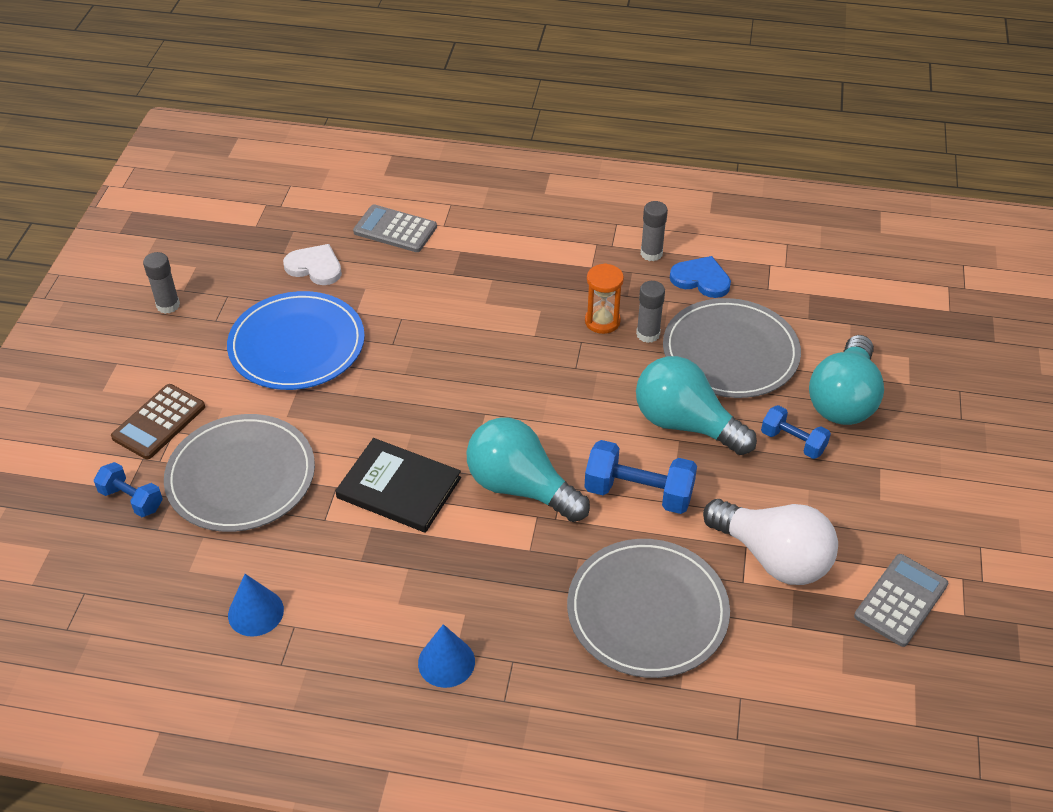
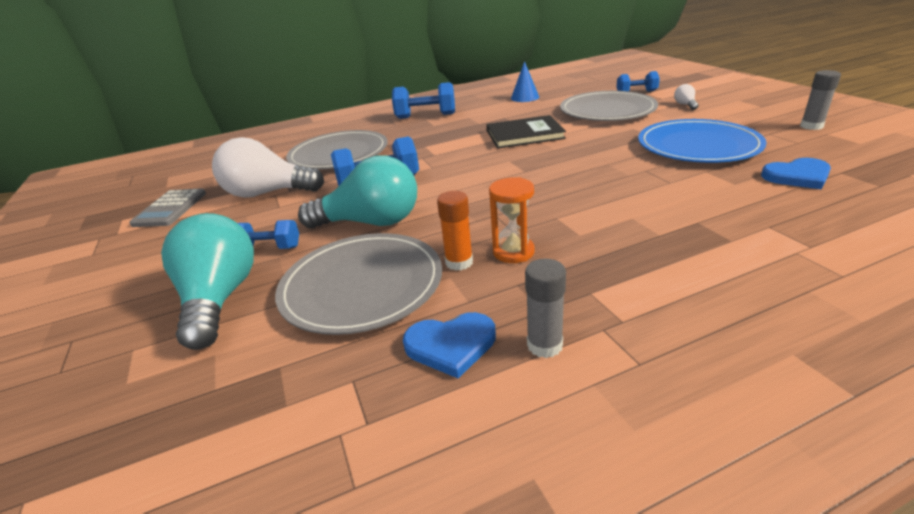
camera: 150 degrees right, 15 degrees down
brown calculator [111,384,205,459] -> white light bulb [674,84,699,110]
white heart [283,244,342,285] -> blue heart [761,158,831,189]
grey calculator [353,205,437,252] -> none
blue cone [418,624,475,688] -> blue dumbbell [392,82,455,119]
turquoise light bulb [466,418,590,522] -> none
grey glue stick [636,281,665,343] -> orange glue stick [437,191,473,271]

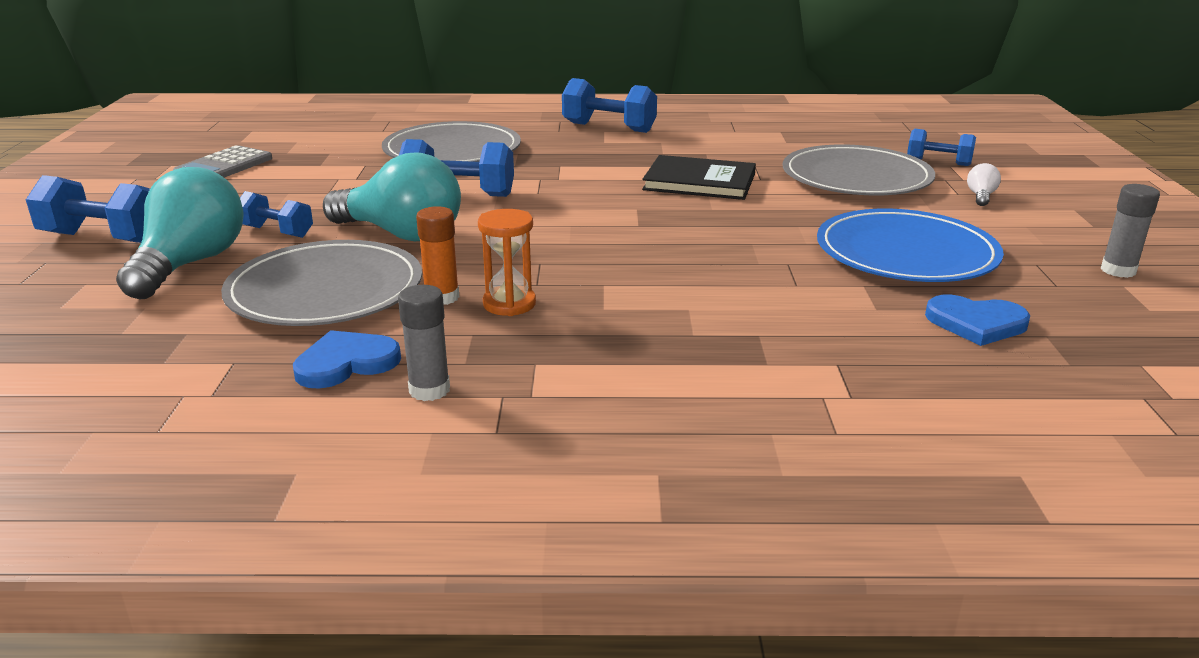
camera: 20 degrees right, 5 degrees down
white light bulb [212,137,324,198] -> none
blue heart [403,312,496,378] -> blue heart turned 135 degrees clockwise [293,330,401,389]
blue cone [511,61,539,102] -> none
none -> blue dumbbell [26,175,150,243]

